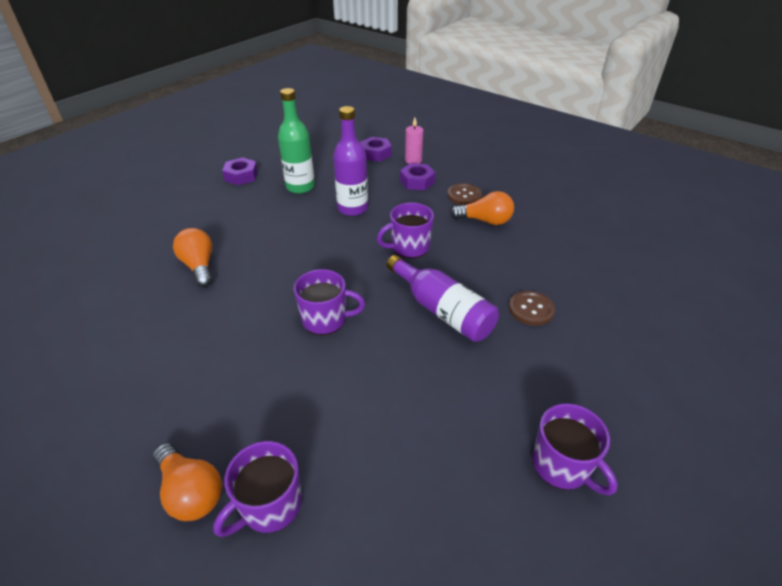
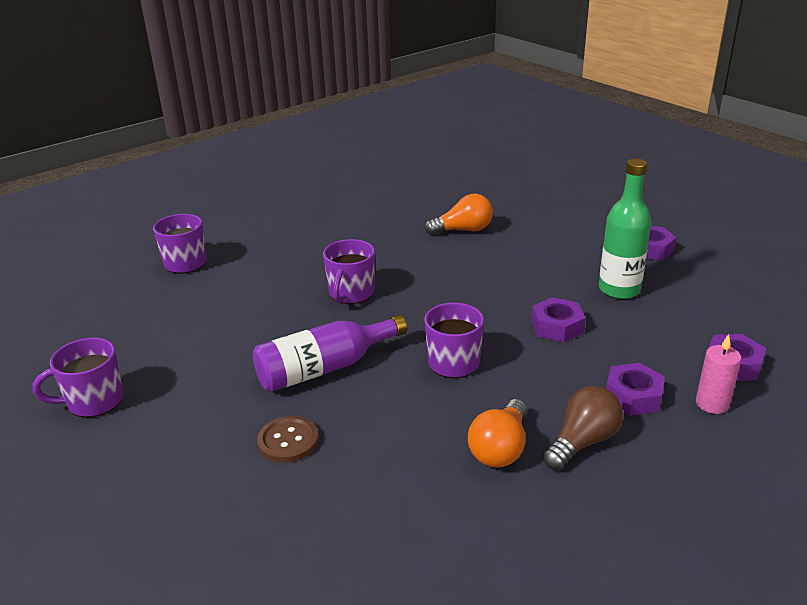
camera: 105 degrees right, 10 degrees down
orange light bulb [153,443,222,521] -> none
purple bottle [333,106,368,216] -> purple nut [531,297,586,342]
brown button [447,183,482,205] -> brown light bulb [543,386,623,470]

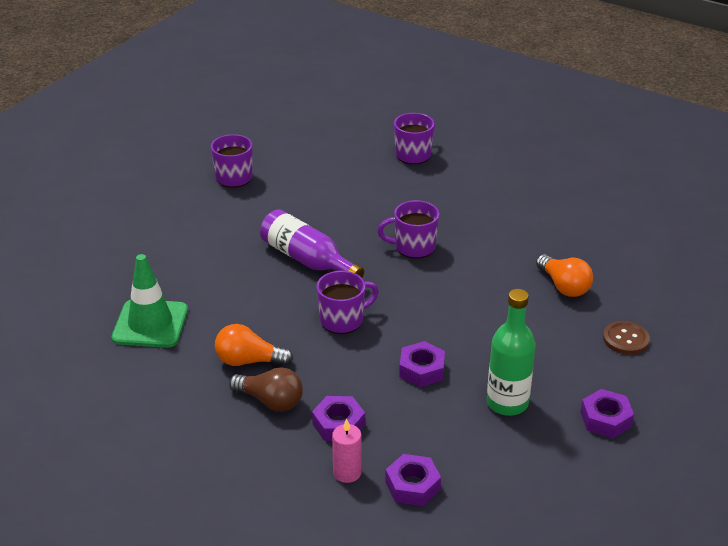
camera: 70 degrees right, 5 degrees up
brown button [257,416,319,463] -> brown button moved to [603,321,650,355]
none -> green traffic cone [112,254,188,348]

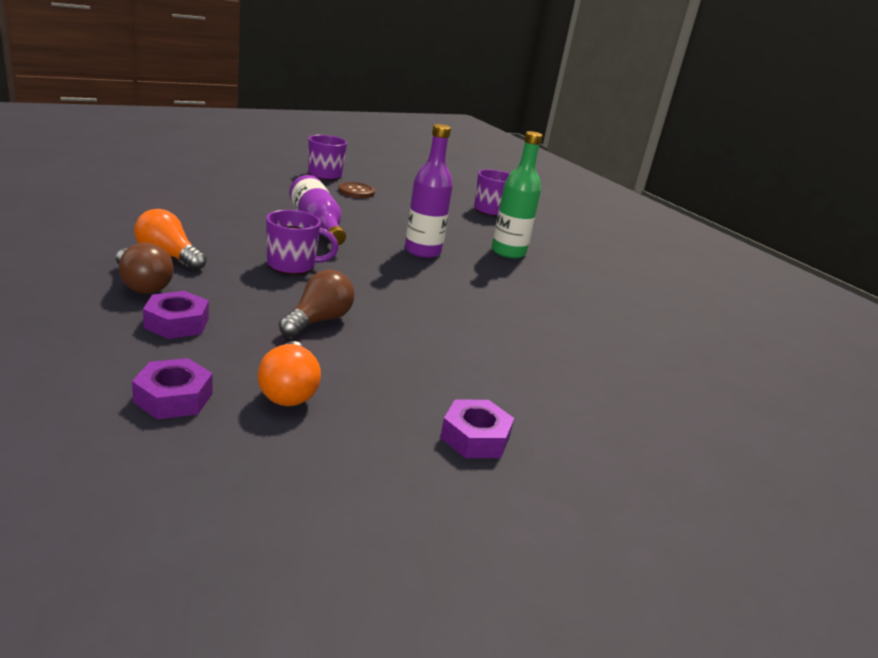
camera: 20 degrees right, 10 degrees down
green traffic cone [112,254,188,348] -> none
pink candle [332,419,362,483] -> none
purple mug [377,200,439,258] -> purple bottle [405,124,453,258]
purple nut [399,341,445,387] -> brown light bulb [279,270,355,337]
green bottle [487,289,536,416] -> green bottle moved to [492,131,543,258]
orange light bulb [536,254,593,297] -> orange light bulb moved to [258,341,321,406]
brown button [603,321,650,355] -> brown button moved to [338,182,375,198]

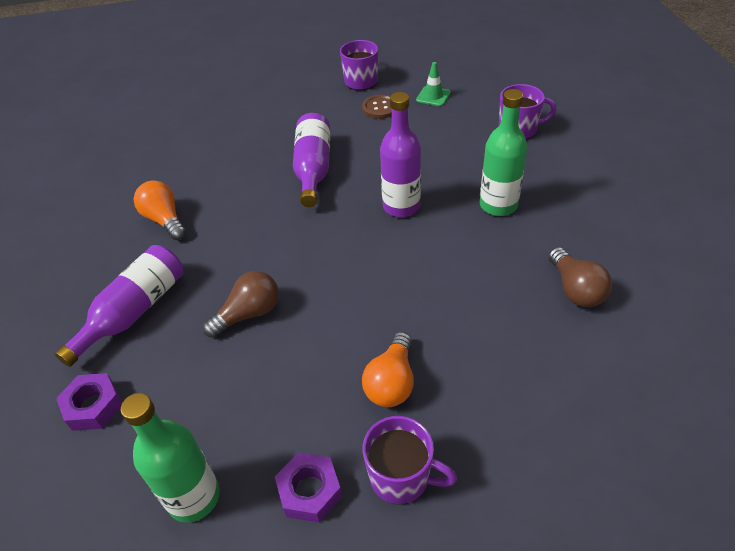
camera: 30 degrees right, 20 degrees up
brown light bulb [116,243,174,294] -> brown light bulb moved to [548,247,612,307]
purple nut [143,291,209,339] -> purple bottle [54,245,183,367]
orange light bulb [258,341,321,406] -> orange light bulb moved to [362,332,414,407]
purple mug [266,210,339,275] -> purple mug moved to [362,416,457,504]
none -> green bottle [121,393,220,523]
none -> green traffic cone [416,62,451,106]

